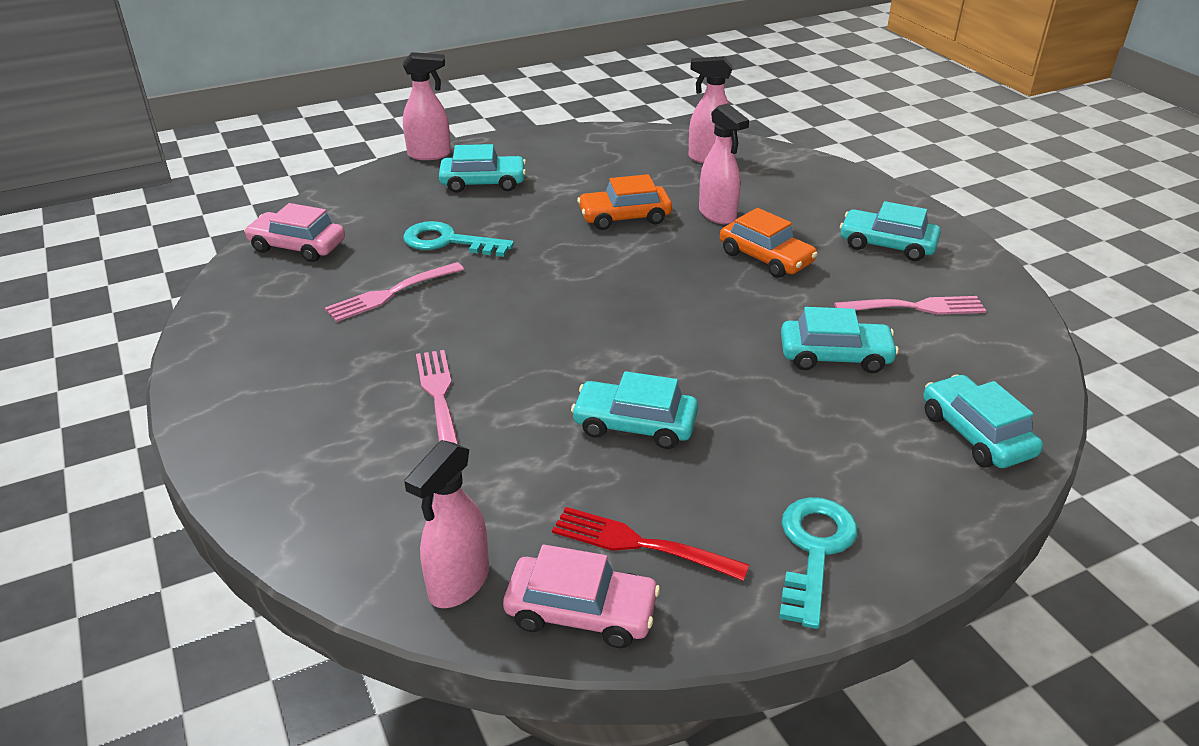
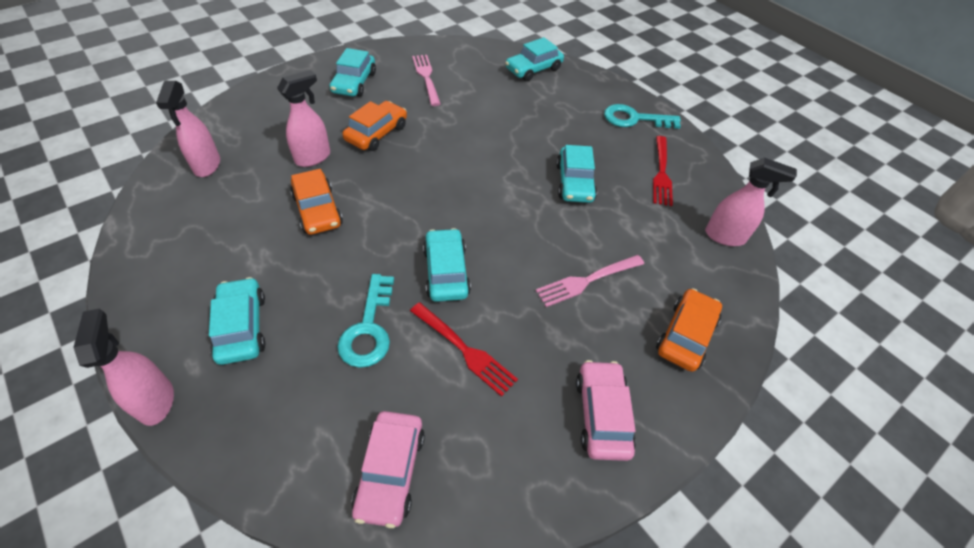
camera: 105 degrees left, 15 degrees up
pink fork [325,262,464,322] -> red fork [410,302,518,397]
pink car [503,544,660,648] -> pink car moved to [576,360,636,461]
turquoise car [781,307,899,373] -> turquoise car moved to [423,228,471,302]
none -> orange car [656,288,722,372]

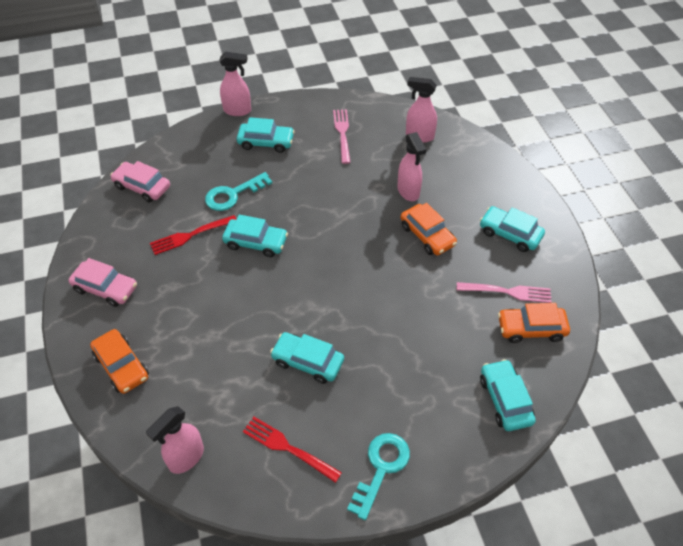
camera: 115 degrees right, 0 degrees up
orange car [290,169,343,235] -> orange car moved to [498,303,570,343]
turquoise key [337,274,394,368] -> turquoise key turned 60 degrees counterclockwise [205,172,272,211]
pink fork [536,255,644,307] -> pink fork moved to [333,109,351,164]

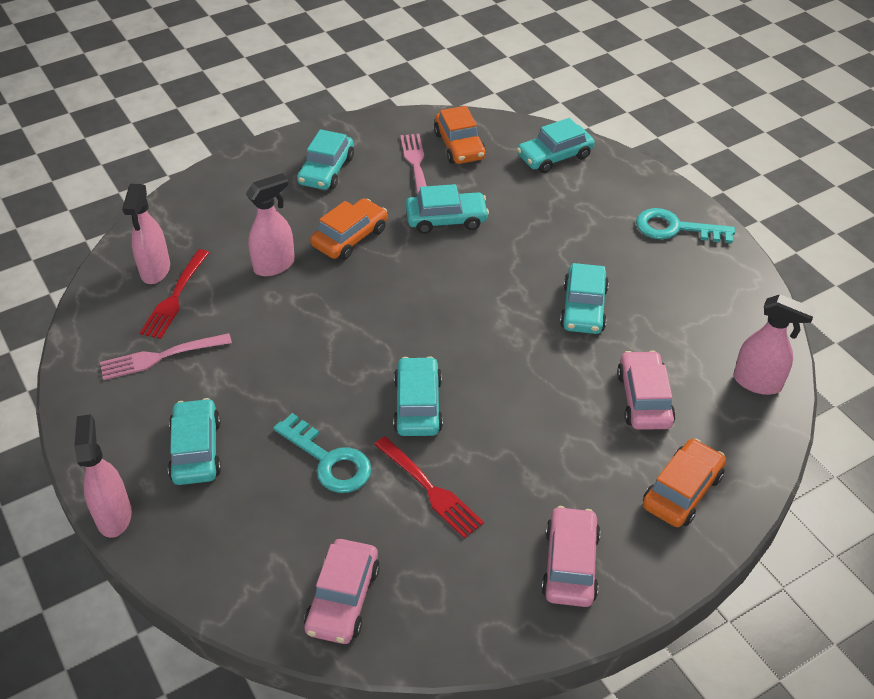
camera: 105 degrees left, 5 degrees down
red fork [243,417,342,483] -> red fork moved to [140,249,209,339]
none -> turquoise car [406,184,489,234]
none -> pink car [617,350,676,430]

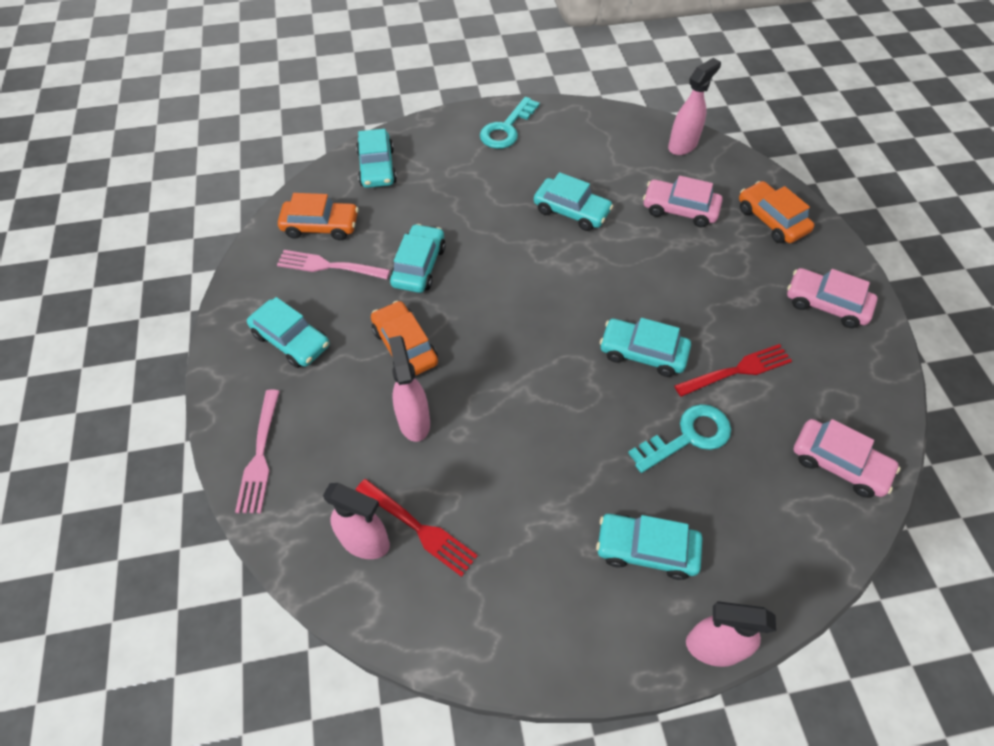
camera: 70 degrees left, 10 degrees up
pink fork [100,333,232,380] -> pink fork moved to [235,390,280,513]

